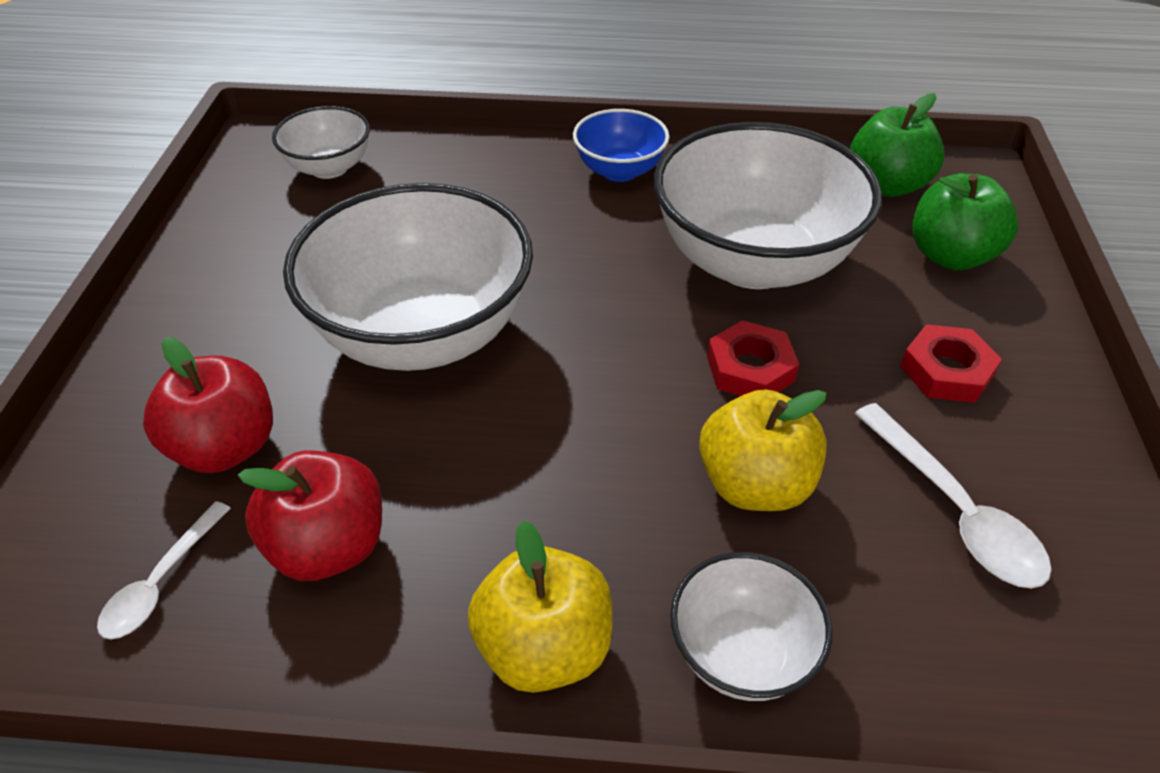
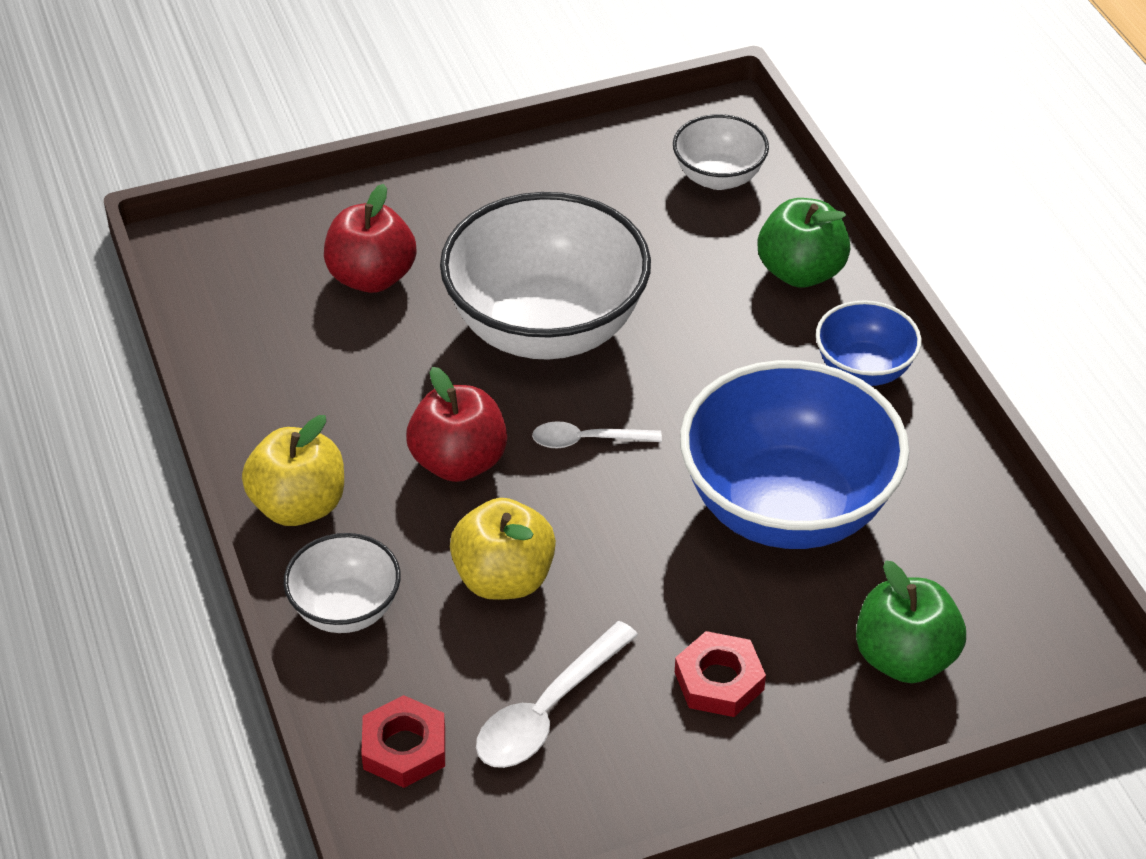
camera: 65 degrees right, 0 degrees up
white spoon [97,501,231,639] -> white spoon moved to [532,421,662,448]
red apple [238,450,382,581] -> red apple moved to [406,367,507,482]
white bowl [654,122,882,289] -> blue bowl [680,360,909,549]
red nut [707,320,799,396] -> red nut moved to [361,695,445,788]
green apple [850,93,945,197] -> green apple moved to [758,198,850,288]

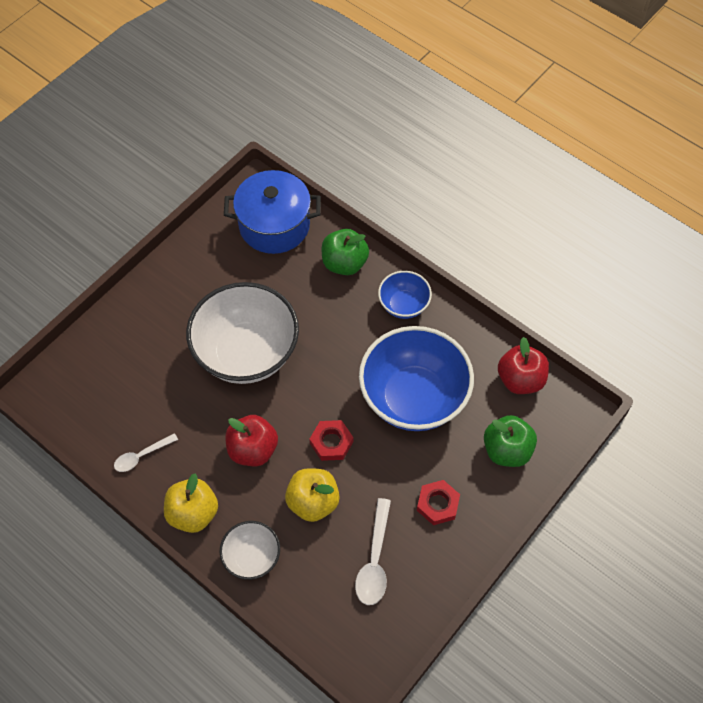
camera: 30 degrees left, 15 degrees up
red apple [324,184,416,293] -> red apple moved to [498,337,549,394]
red nut [361,695,445,788] -> red nut moved to [309,420,353,461]
white spoon [532,421,662,448] -> white spoon moved to [114,433,178,472]
white bowl [673,114,769,190] -> blue pot [224,170,321,254]

